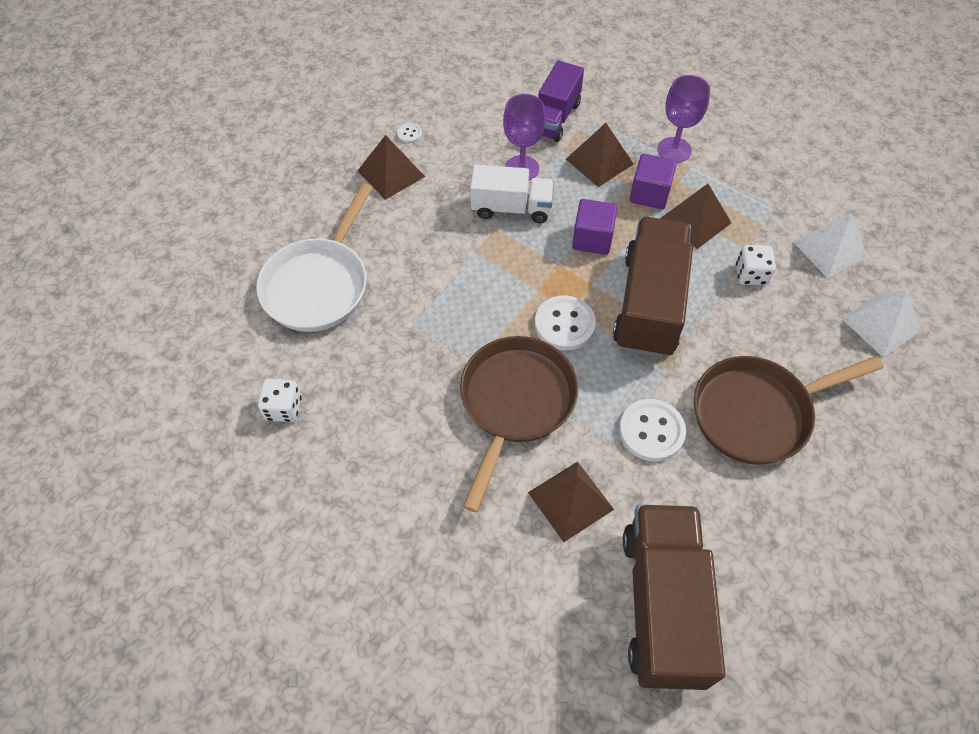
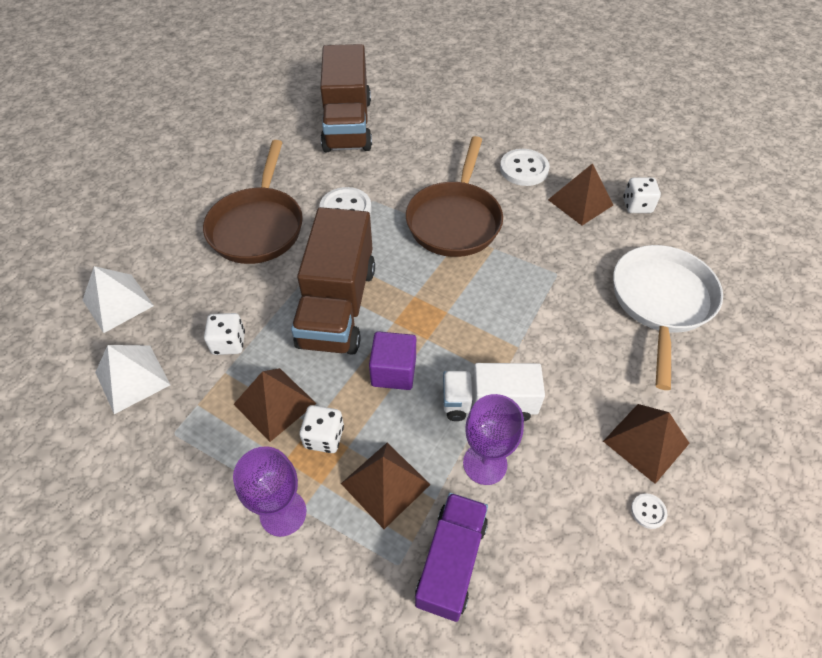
camera: 175 degrees right, 5 degrees down
brown pyramid [528,461,614,542] -> brown pyramid moved to [548,163,613,226]
white button [535,295,596,351] -> white button moved to [500,149,550,186]
purple cube [630,153,677,209] -> white dice [299,405,344,453]
brown pan [694,356,883,465] -> brown pan turned 120 degrees clockwise [203,140,303,264]

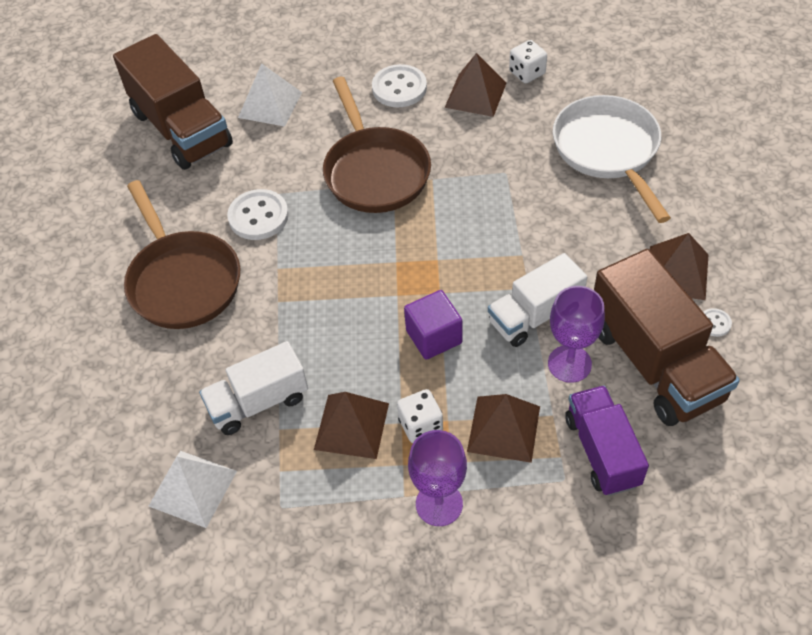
camera: 30 degrees left, 0 degrees up
white pyramid [83,266,154,333] -> white pyramid moved to [238,63,302,127]
white dice [204,313,245,355] -> white truck [199,341,308,435]
brown truck [291,207,375,355] -> brown truck moved to [594,249,740,426]

